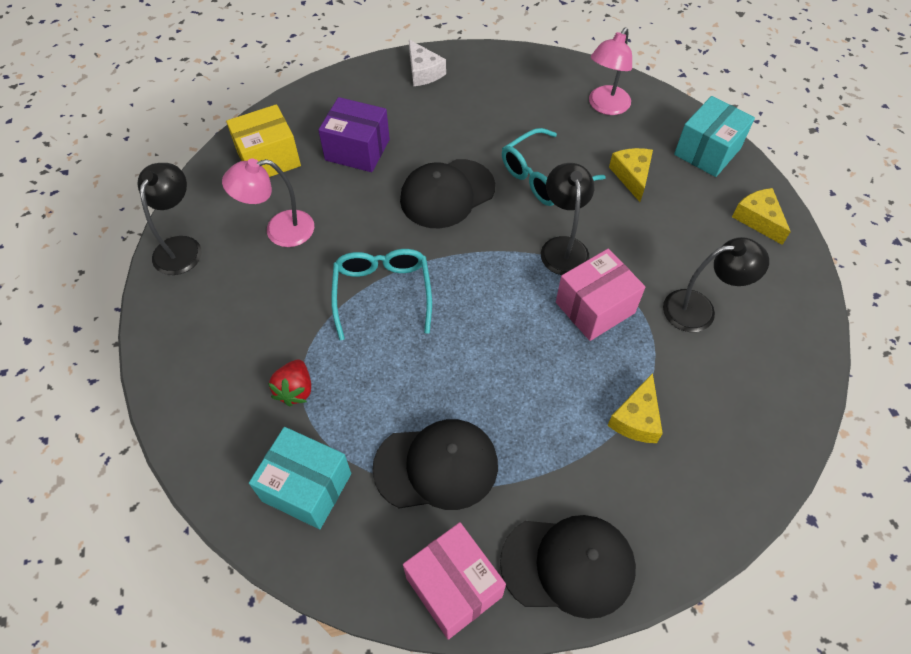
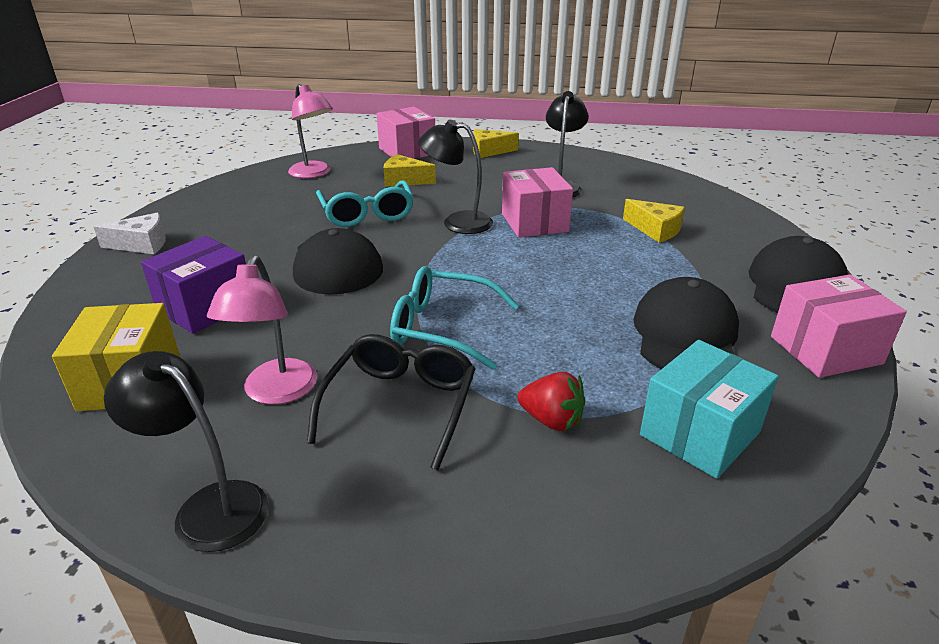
camera: 70 degrees left, 25 degrees down
turquoise box [674,96,755,177] -> pink box [377,107,435,159]
none -> black glasses [307,334,476,470]

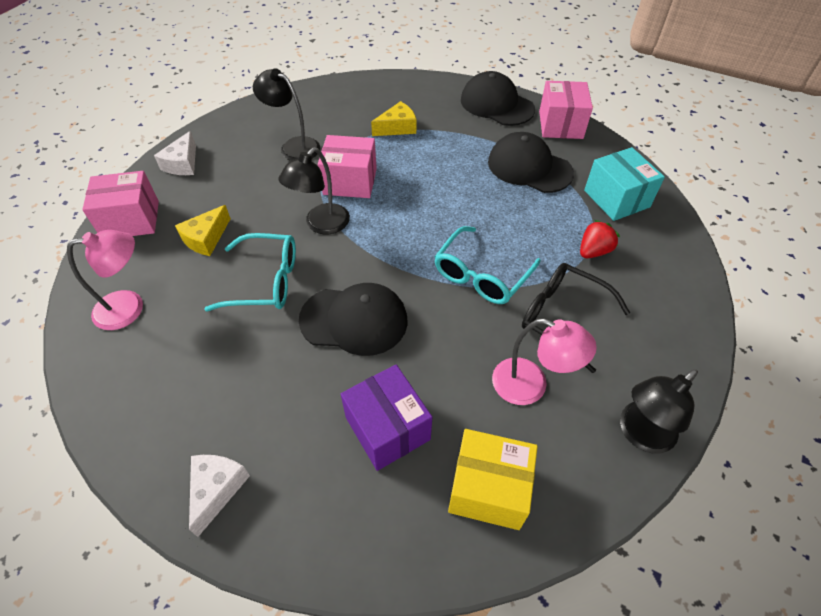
camera: 70 degrees left, 20 degrees up
yellow cheese [473,129,519,158] -> white cheese [154,131,196,175]

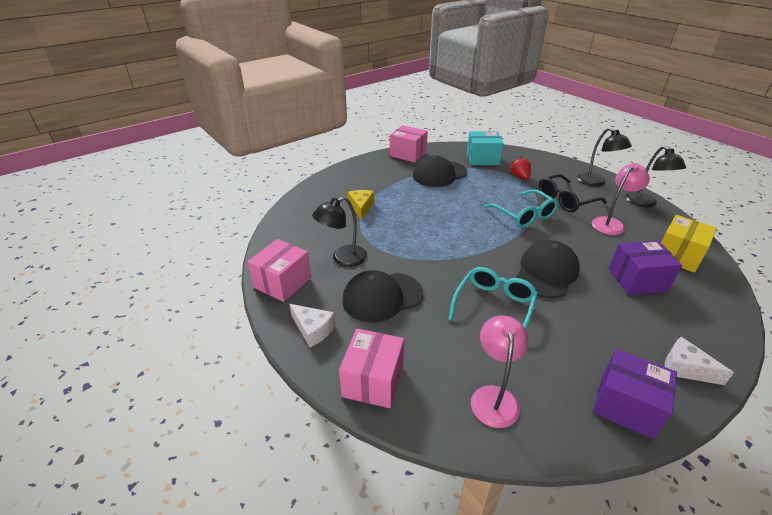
camera: 65 degrees left, 15 degrees down
yellow cheese [175,205,231,256] -> none
black lamp [278,147,350,235] -> black lamp moved to [577,128,632,187]
pink box [318,135,377,198] -> pink box moved to [247,239,311,302]
black cap [461,71,535,126] -> black cap moved to [342,270,423,322]
none -> purple box [593,349,677,439]

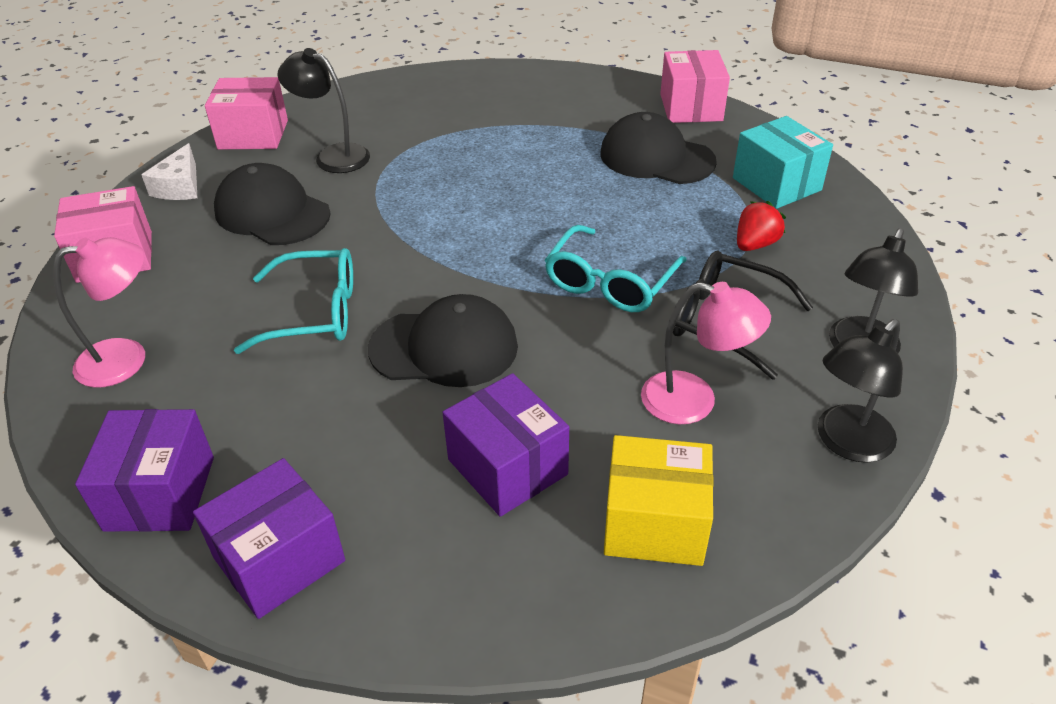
camera: 60 degrees right, 5 degrees up
yellow cheese [348,190,374,220] -> none
white cheese [665,337,734,385] -> purple box [193,458,345,619]

